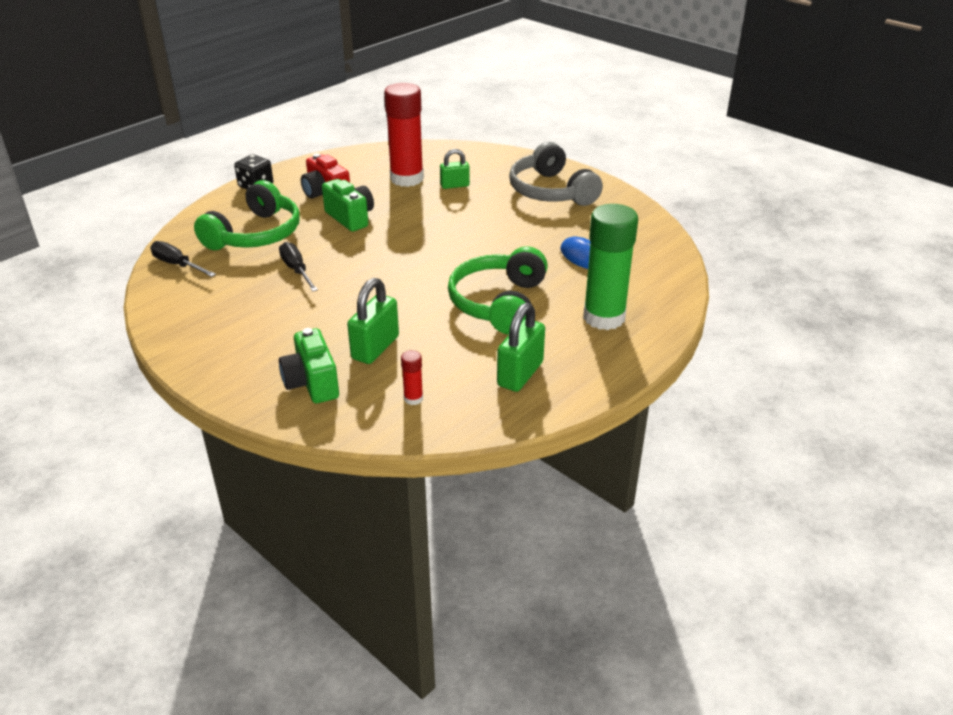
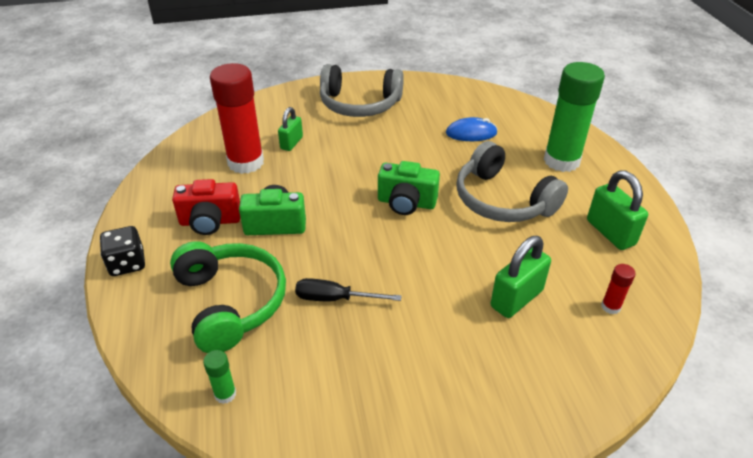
camera: 55 degrees left, 5 degrees up
black screwdriver [150,241,216,277] -> green glue stick [203,350,236,404]
green camera [279,328,339,403] -> green camera moved to [378,161,440,215]
green padlock [347,278,399,364] -> green padlock turned 75 degrees clockwise [491,236,551,318]
green headphones [448,246,548,335] -> grey headphones [456,141,568,222]

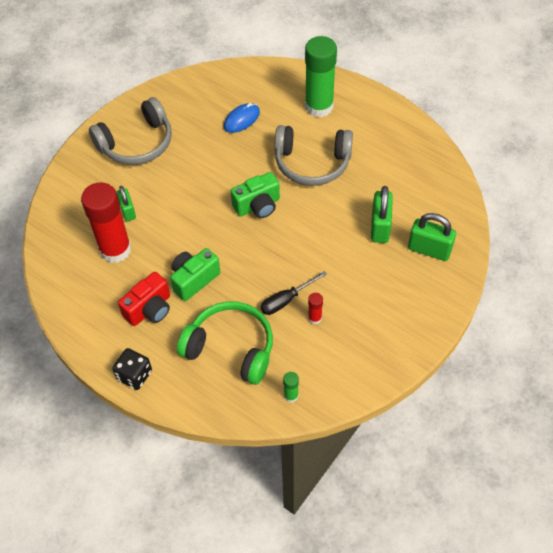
camera: 40 degrees left, 15 degrees up
green padlock [587,170,648,250] -> green padlock moved to [408,213,456,261]
red glue stick [601,264,636,314] -> red glue stick moved to [308,293,323,324]

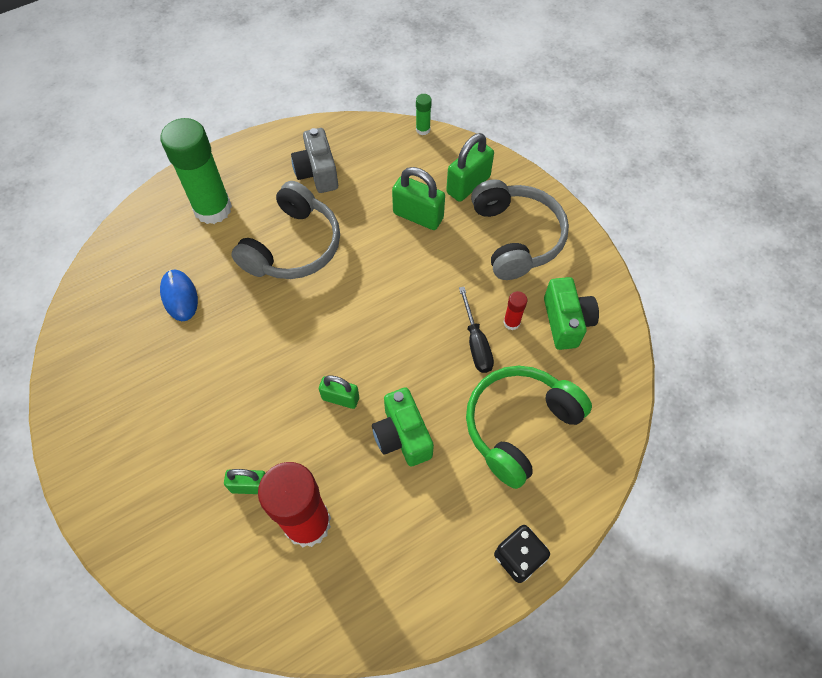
camera: 70 degrees left, 5 degrees up
grey headphones [89,97,172,165] -> grey headphones moved to [471,179,569,280]
red camera [118,272,170,326] -> none
green camera [231,172,280,218] -> green camera moved to [544,277,599,350]
green glue stick [283,372,299,403] -> green glue stick moved to [416,94,432,135]
none -> grey camera [291,128,338,193]
none -> green padlock [319,375,359,409]

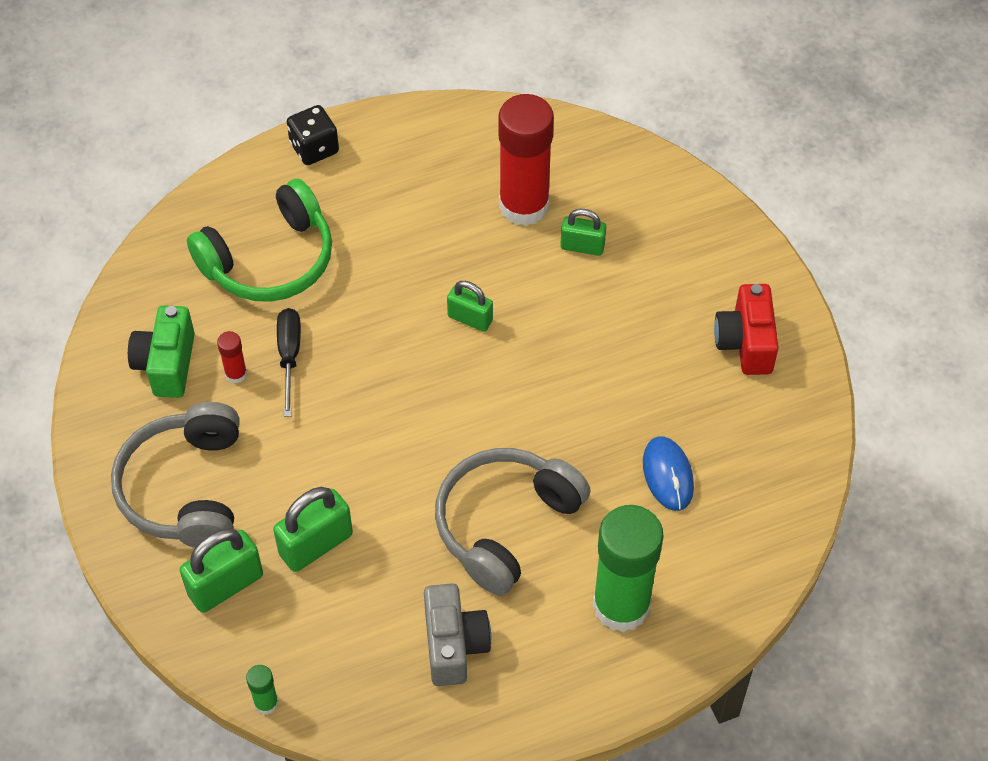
camera: 170 degrees left, 5 degrees down
green camera [372,387,434,467] -> none
green padlock [392,167,445,230] -> green padlock turned 75 degrees counterclockwise [273,487,353,572]
none -> red camera [714,284,779,375]

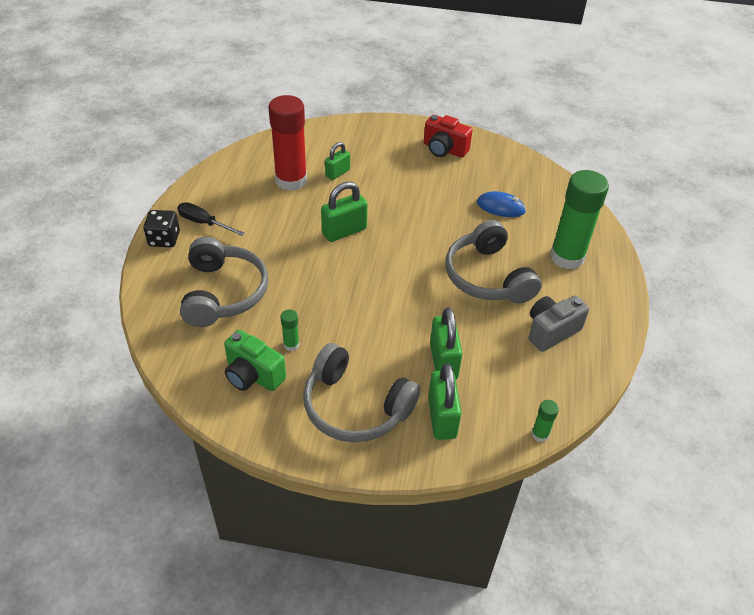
camera: 60 degrees left, 10 degrees down
green headphones [187,179,332,302] -> grey headphones [180,237,269,327]
red glue stick [217,331,247,384] -> green glue stick [280,309,300,351]
black screwdriver [277,308,301,417] -> black screwdriver moved to [177,202,245,236]
grey camera [424,583,491,686] -> grey camera turned 60 degrees counterclockwise [528,295,589,352]
green padlock [447,281,493,332] -> green padlock [321,181,368,242], size x1.56

